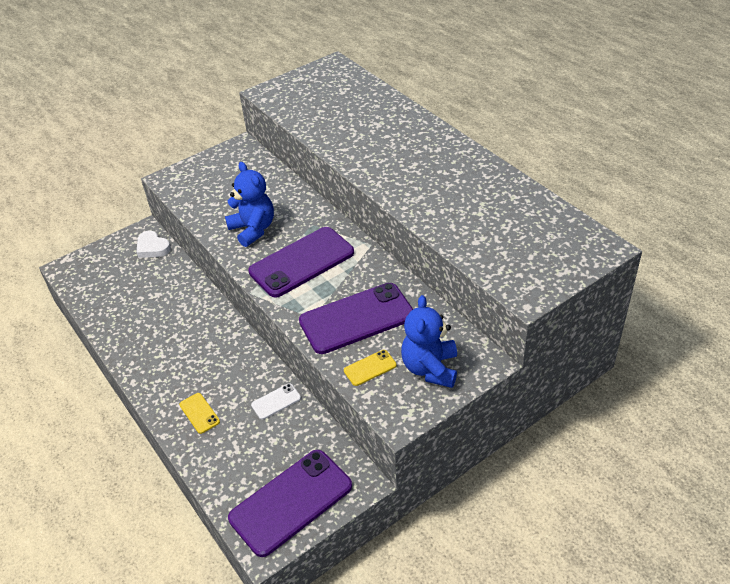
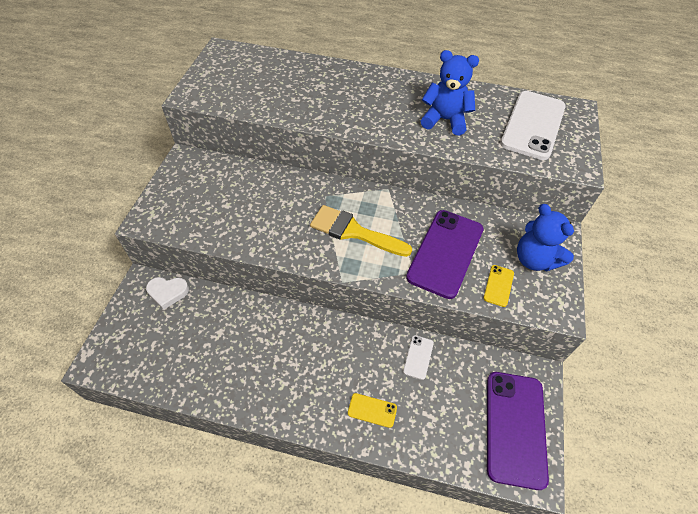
camera: 45 degrees left, 10 degrees up
blue teddy bear [225,162,274,247] -> blue teddy bear moved to [421,50,479,135]
purple phone [248,227,354,297] -> yellow brush [310,205,412,257]
none -> white phone [500,91,566,160]

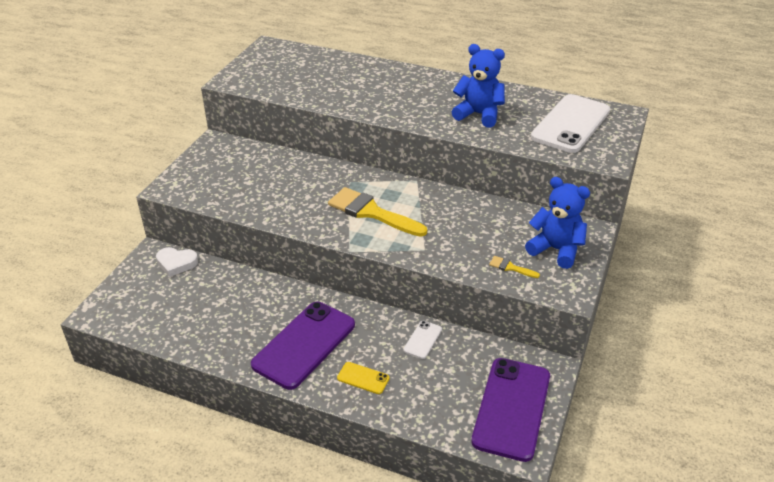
camera: 10 degrees right, 15 degrees down
purple phone [406,210,484,299] -> purple phone moved to [251,302,355,390]
yellow phone [483,265,514,307] -> yellow brush [489,256,540,278]
blue teddy bear [517,204,574,272] -> blue teddy bear turned 150 degrees clockwise [525,177,590,269]

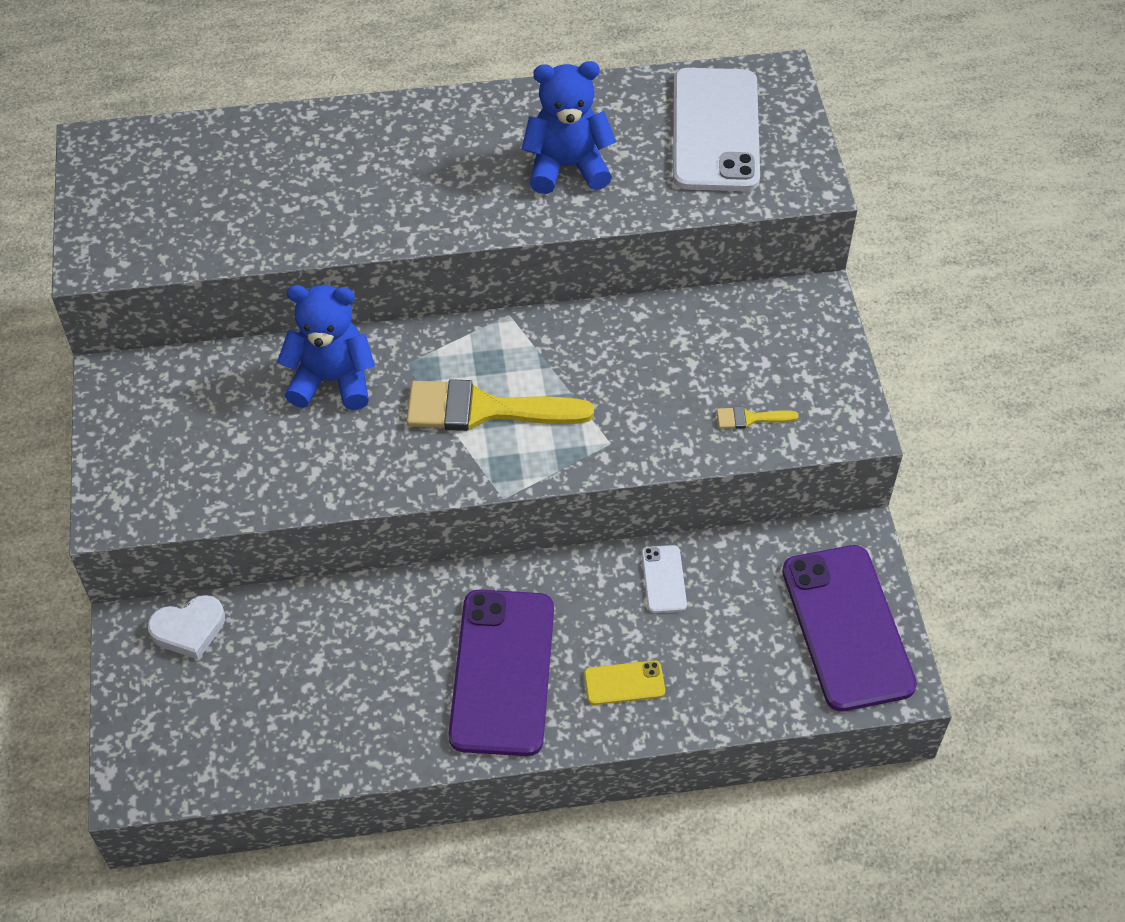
camera: 30 degrees left, 15 degrees up
blue teddy bear [525,177,590,269] -> blue teddy bear moved to [277,285,375,410]

